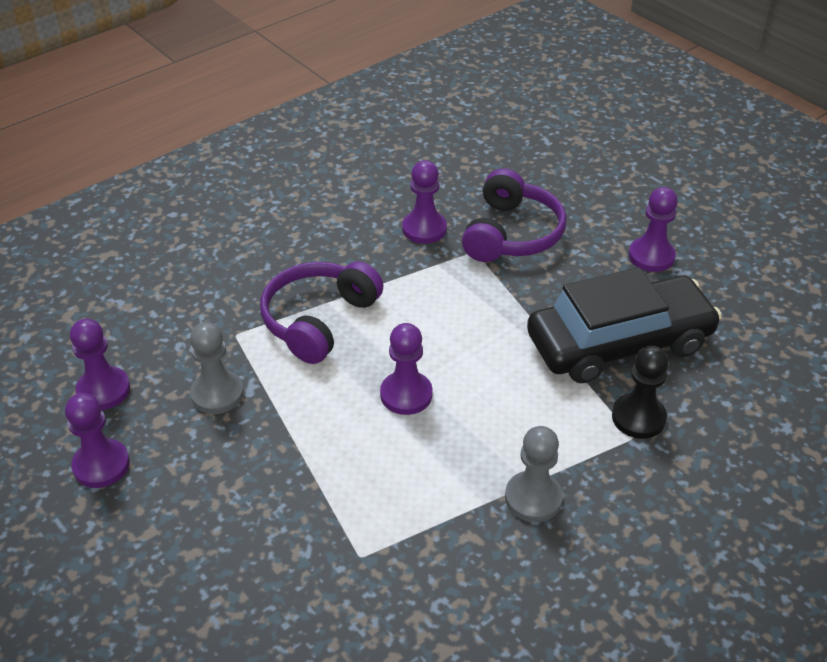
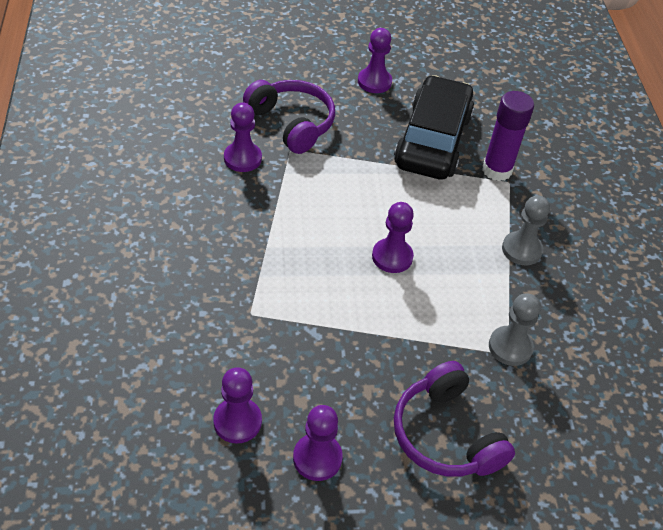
camera: 60 degrees left, 5 degrees up
grey pawn [190,322,244,414] -> grey pawn moved to [489,293,541,366]
purple headphones [260,261,383,364] -> purple headphones moved to [394,361,515,477]
black pawn [612,346,669,439] -> purple glue stick [482,91,534,181]

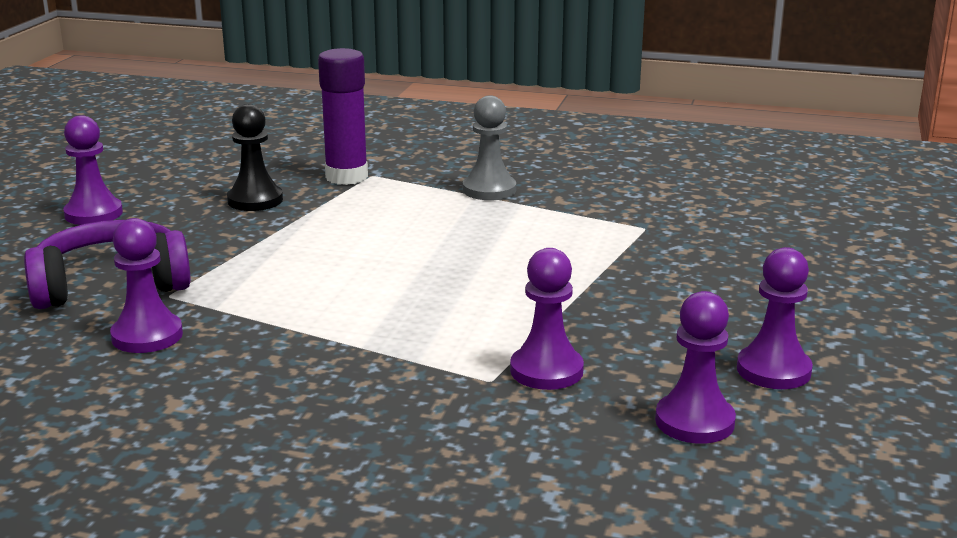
camera: 65 degrees left, 25 degrees down
purple pawn [372,202,414,273] -> purple pawn moved to [510,248,584,390]
black car [394,75,474,180] -> black pawn [227,104,283,211]
purple headphones [394,361,515,477] -> none
grey pawn [489,293,541,366] -> none

